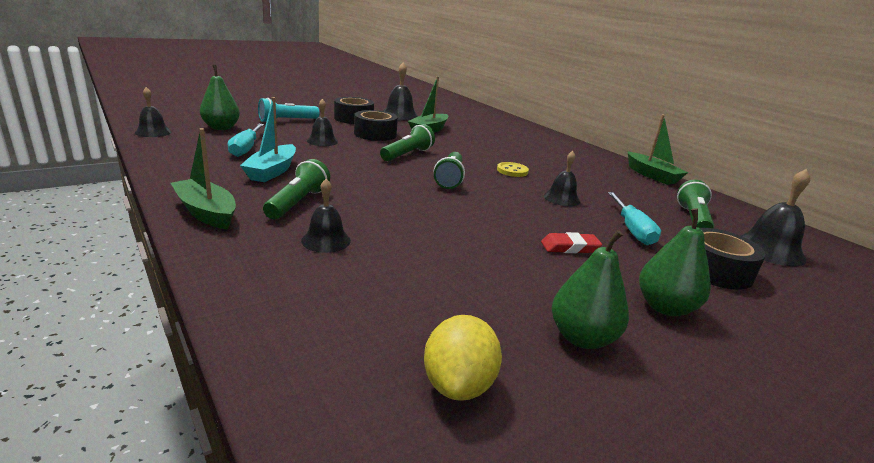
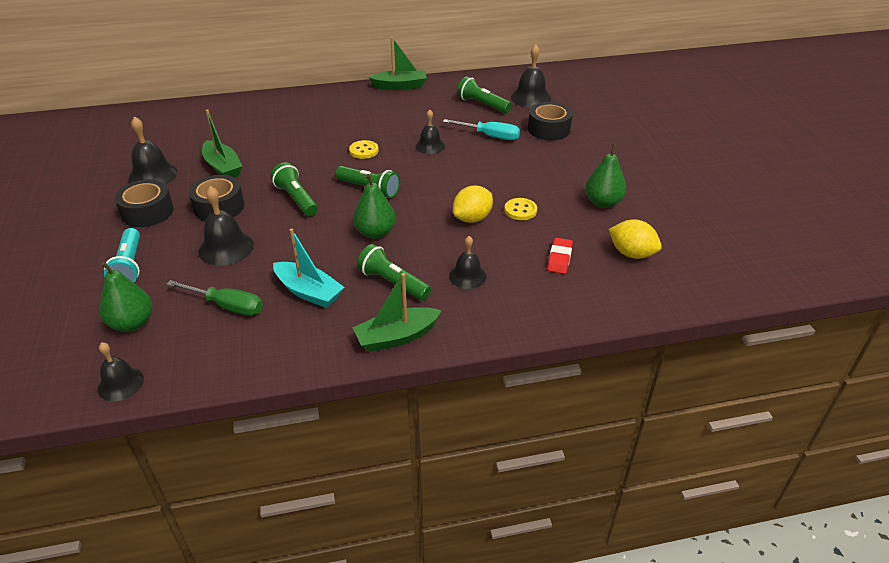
camera: 65 degrees left, 15 degrees up
turquoise screwdriver [228,124,264,157] -> green screwdriver [166,280,263,316]
black bell [307,99,338,146] -> black bell [198,186,254,266], size x1.51
red eraser [541,232,602,253] -> red eraser moved to [547,238,573,274]
green pear [639,208,711,316] -> green pear moved to [353,174,396,239]
none -> yellow lemon [453,186,493,223]
none -> yellow button [504,198,537,220]

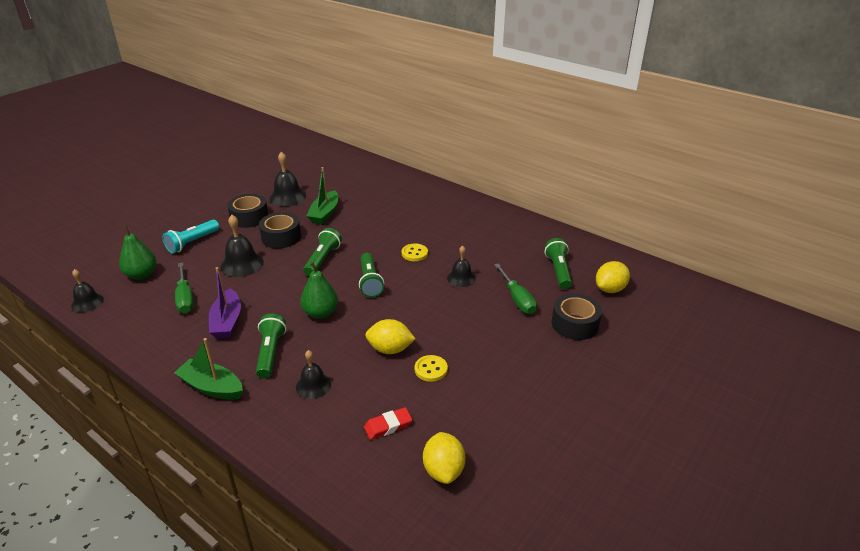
camera: 50 degrees right, 5 degrees down
turquoise boat [273,229,344,308] -> purple boat [209,267,241,338]
green boat [369,37,427,90] -> none
turquoise screwdriver [443,119,520,140] -> green screwdriver [494,263,537,314]
black bell [511,44,551,108] -> yellow lemon [596,261,630,293]
green pear [585,144,626,208] -> none

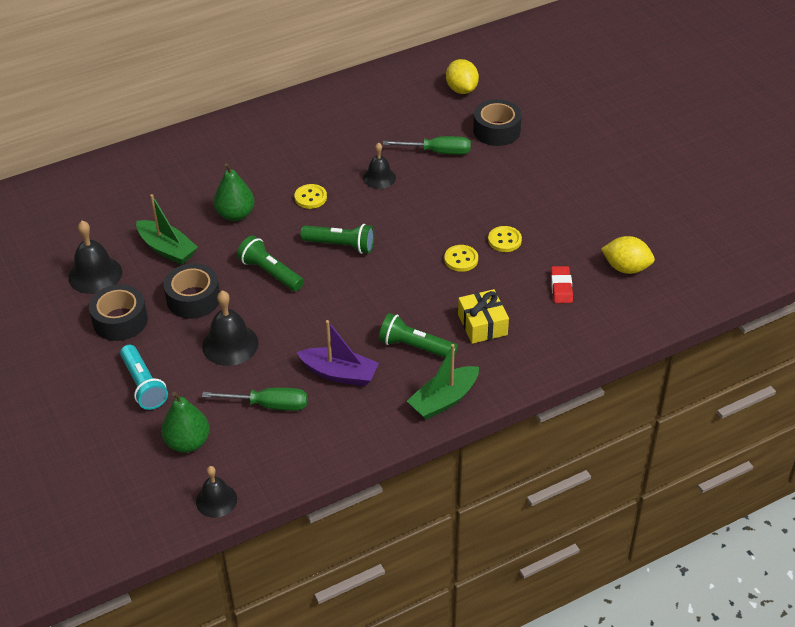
camera: 65 degrees left, 10 degrees up
black bell [296,350,331,399] -> yellow gift [458,289,509,344]
green pear [300,262,338,319] -> green pear moved to [214,163,255,221]
yellow lemon [365,319,415,354] -> yellow button [444,245,478,272]
green flashlight [545,238,572,289] -> none

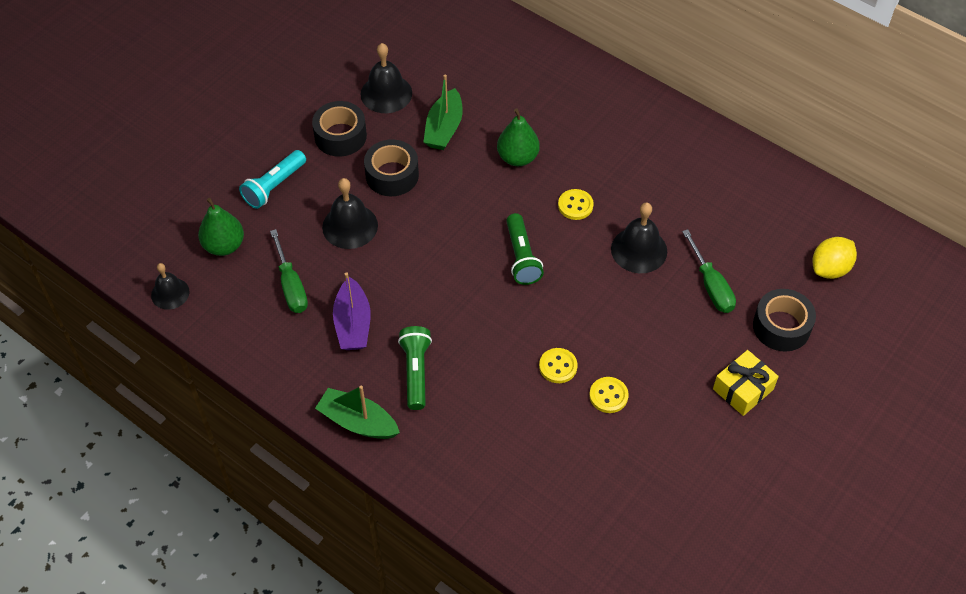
camera: 65 degrees right, 10 degrees up
green flashlight [237,236,304,291] -> none
black bell [363,142,396,189] -> black bell [611,203,667,273], size x1.51
yellow gift [458,289,509,344] -> yellow gift moved to [713,350,779,416]
red eraser [551,266,573,303] -> none
yellow lemon [601,236,655,274] -> none

